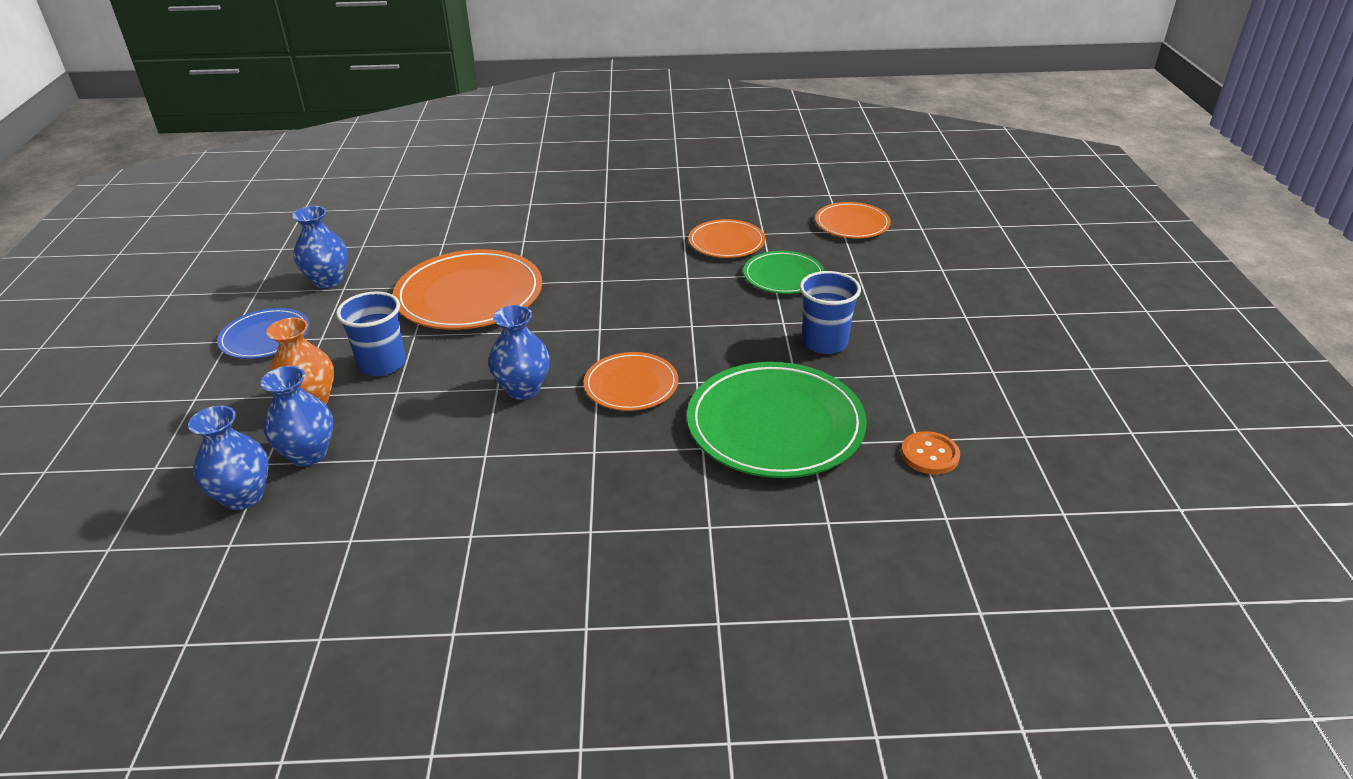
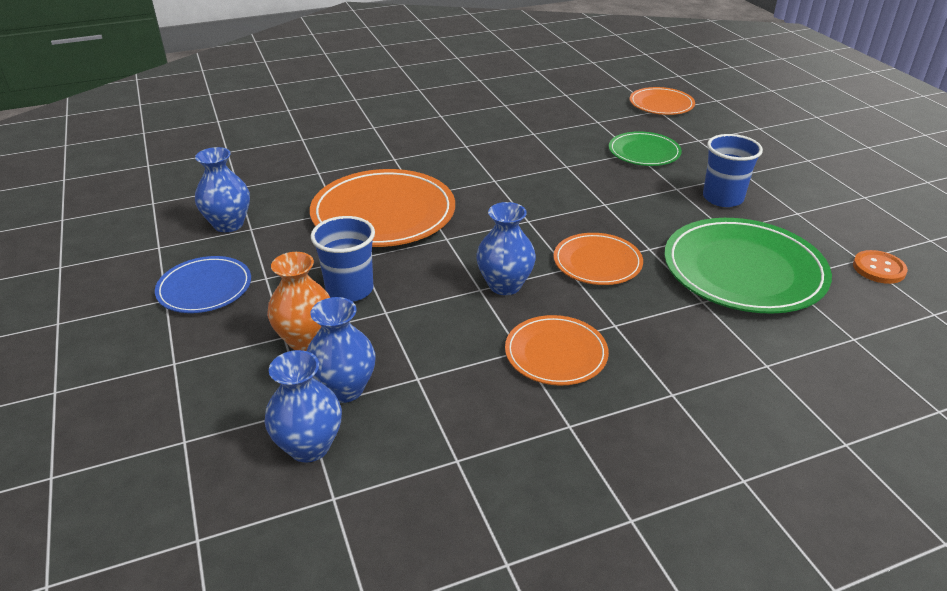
camera: 20 degrees left, 0 degrees up
orange plate [688,219,765,258] -> orange plate moved to [505,315,609,386]

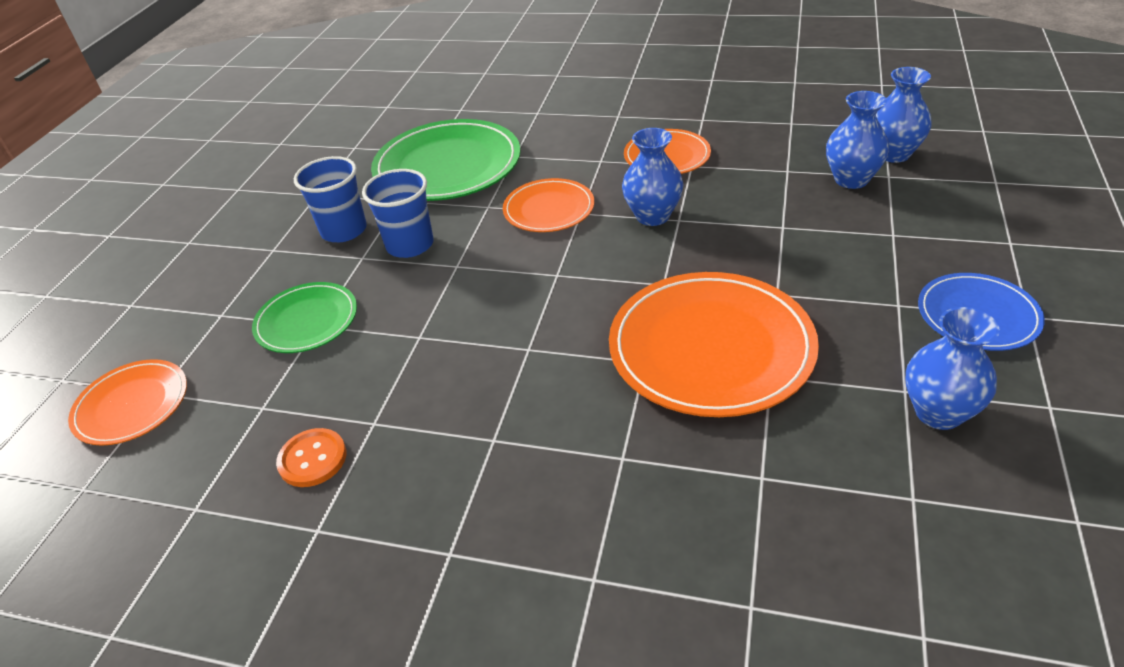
camera: 140 degrees left, 5 degrees up
orange vase [267,252,330,351] -> none
blue cup [311,216,375,302] -> blue cup moved to [362,169,434,258]
orange button [853,250,908,284] -> orange button moved to [276,428,346,487]

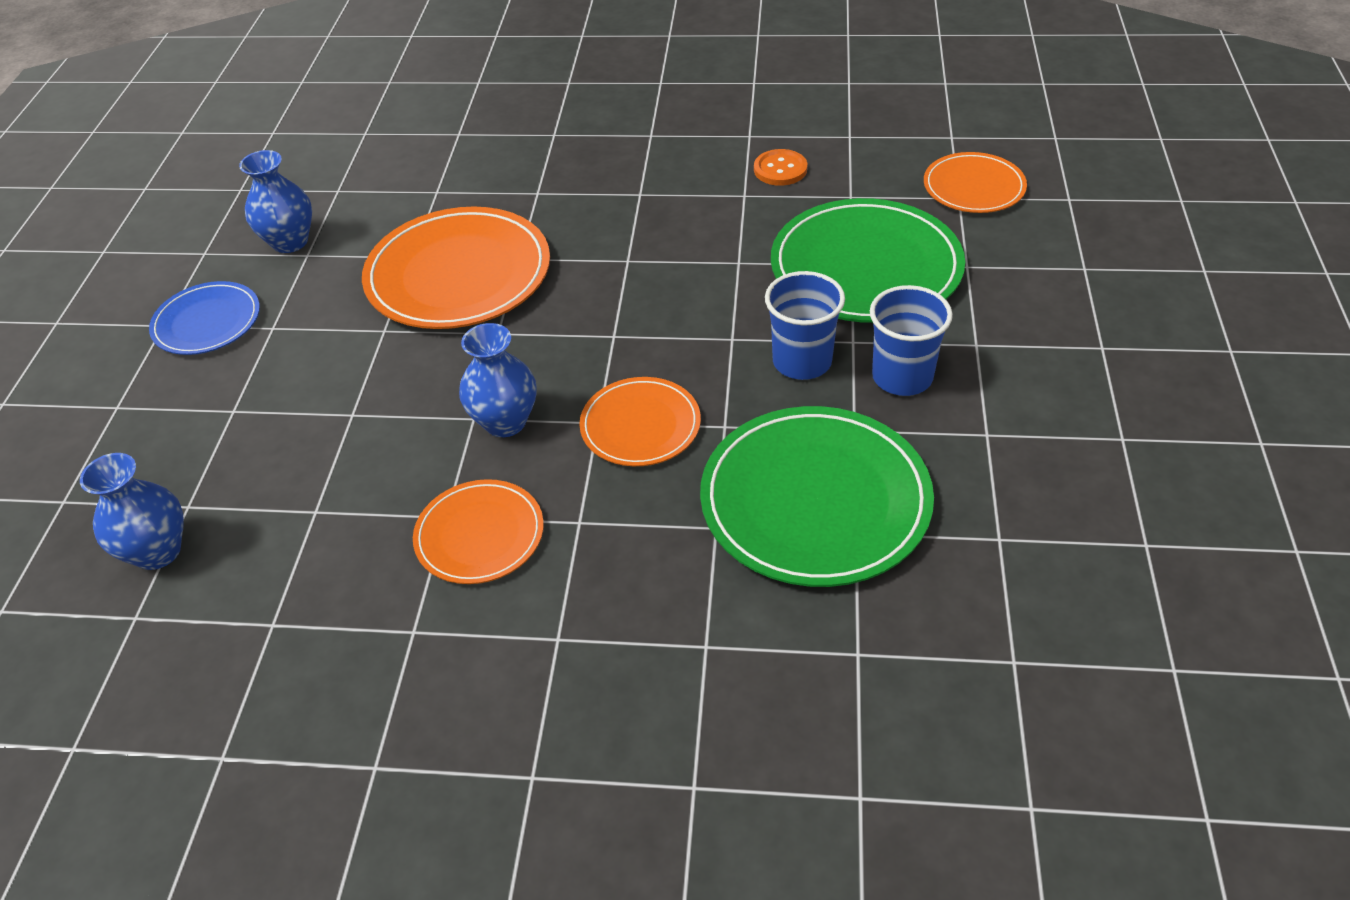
camera: 170 degrees right, 5 degrees up
green plate [252,282,357,353] -> green plate [771,198,965,323], size x1.77
blue vase [826,91,889,189] -> none

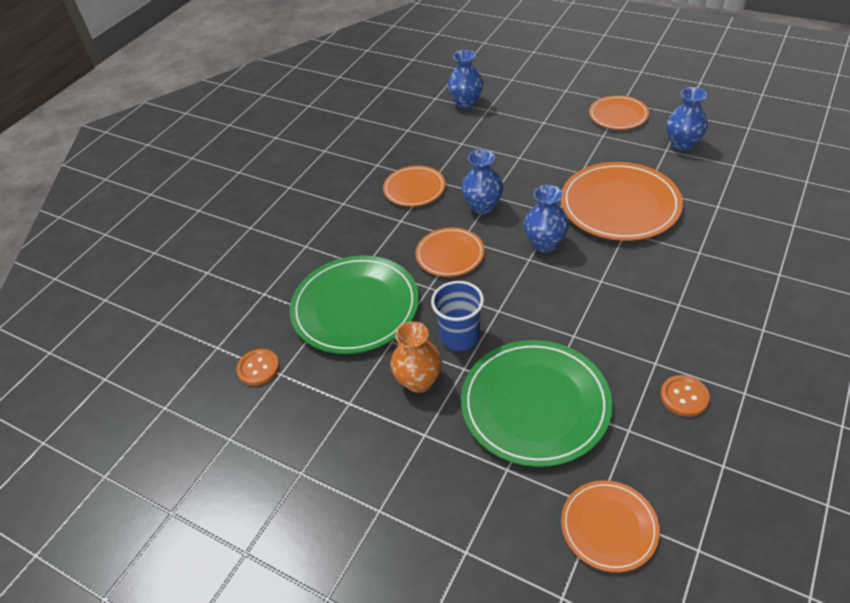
camera: 115 degrees right, 0 degrees up
blue plate [149,281,260,355] -> orange plate [589,95,649,130]
blue cup [870,285,953,396] -> orange vase [390,321,442,393]
none -> orange button [236,349,280,386]
none -> blue vase [524,185,569,252]

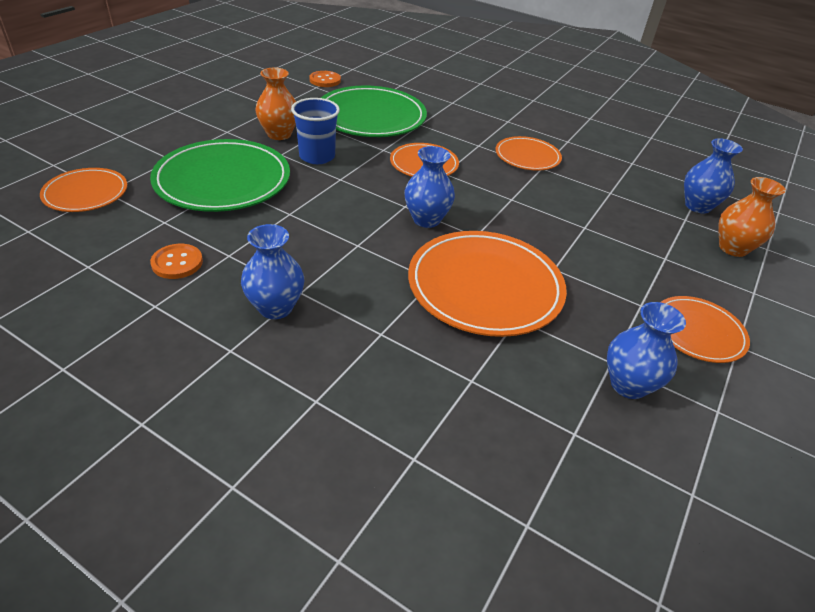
camera: 85 degrees right, 5 degrees down
blue vase [462,149,503,214] -> blue vase moved to [241,224,304,319]
none -> orange vase [718,177,786,257]

